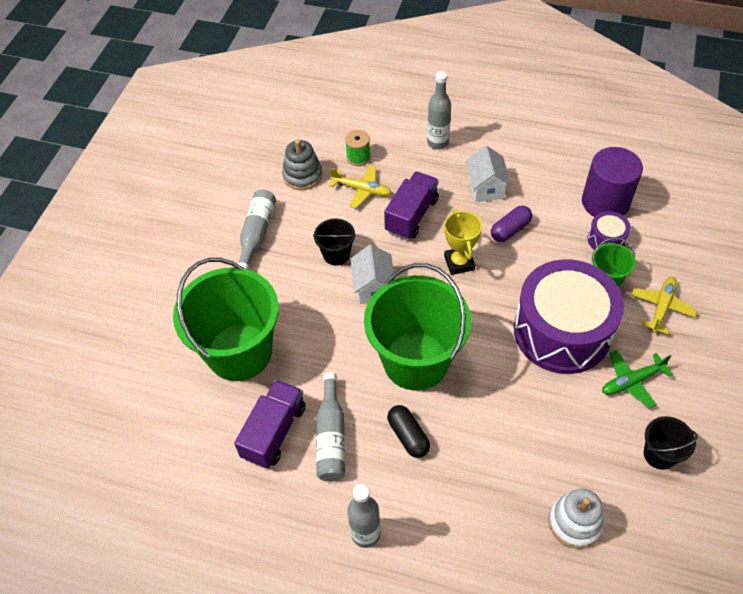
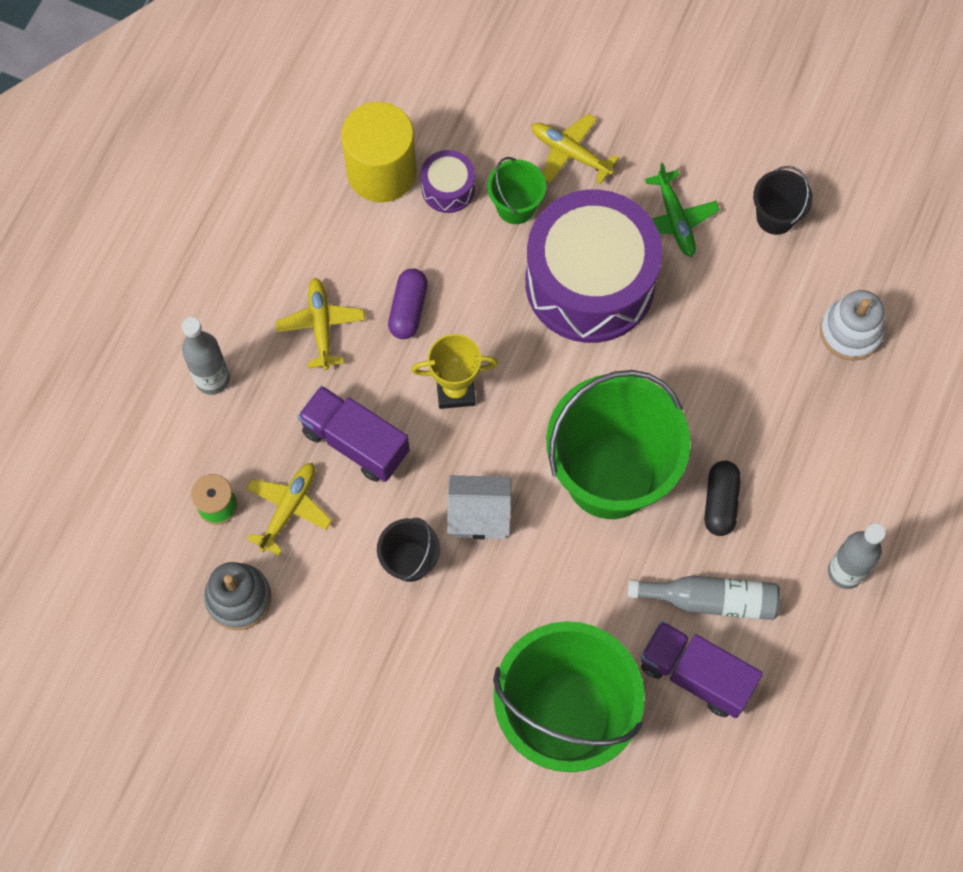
camera: 85 degrees left, 15 degrees up
grey bottle [238,190,276,270] -> none
black capsule [387,405,430,458] -> black capsule turned 60 degrees counterclockwise [704,461,741,536]
white house [466,146,511,202] -> yellow plane [275,278,365,370]
purple capsule [491,206,532,242] -> purple capsule turned 45 degrees clockwise [388,269,428,339]
purple cylinder [582,147,643,217] -> yellow cylinder [341,102,417,203]

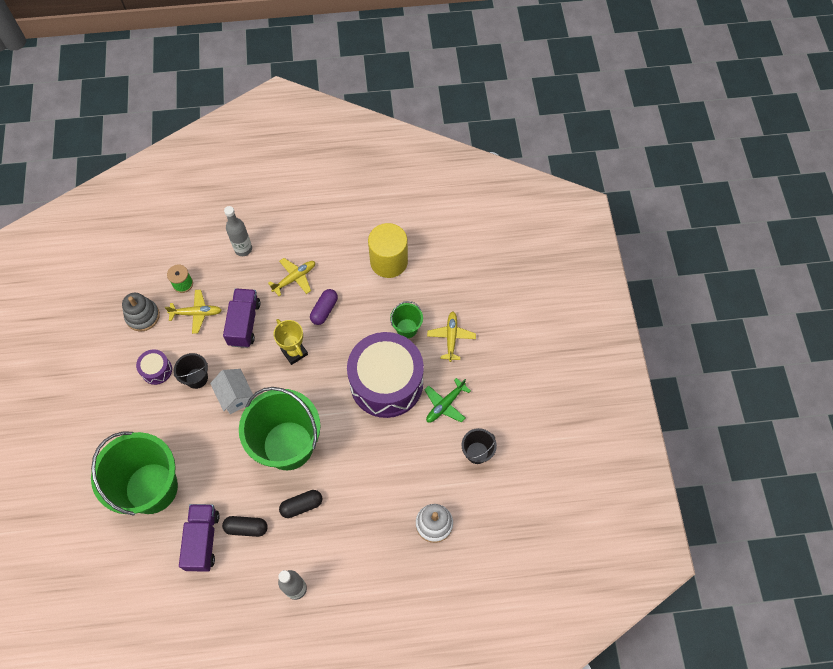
camera: 60 degrees right, 5 degrees down
purple capsule [388,269,428,339] -> purple capsule turned 45 degrees counterclockwise [310,289,338,325]
purple drum [421,150,475,213] -> purple drum moved to [136,349,172,385]
grey bottle [628,576,780,620] -> black capsule [222,516,268,537]

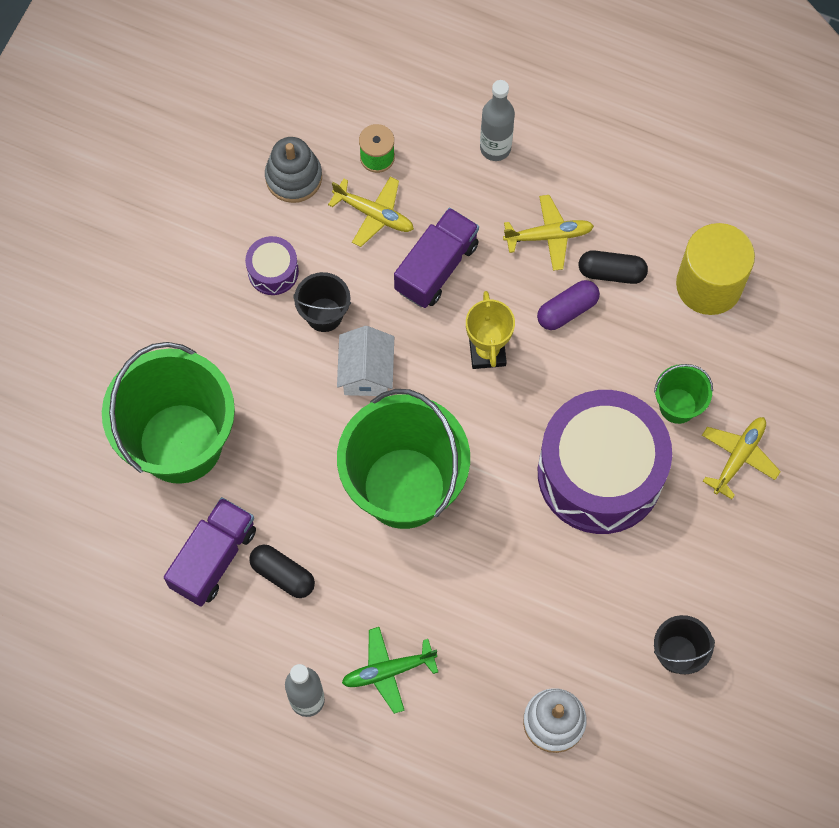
camera: 30 degrees right, 5 degrees up
black capsule [279,490,323,518] -> black capsule moved to [579,250,648,284]
green plane [424,378,471,423] -> green plane moved to [342,627,438,714]

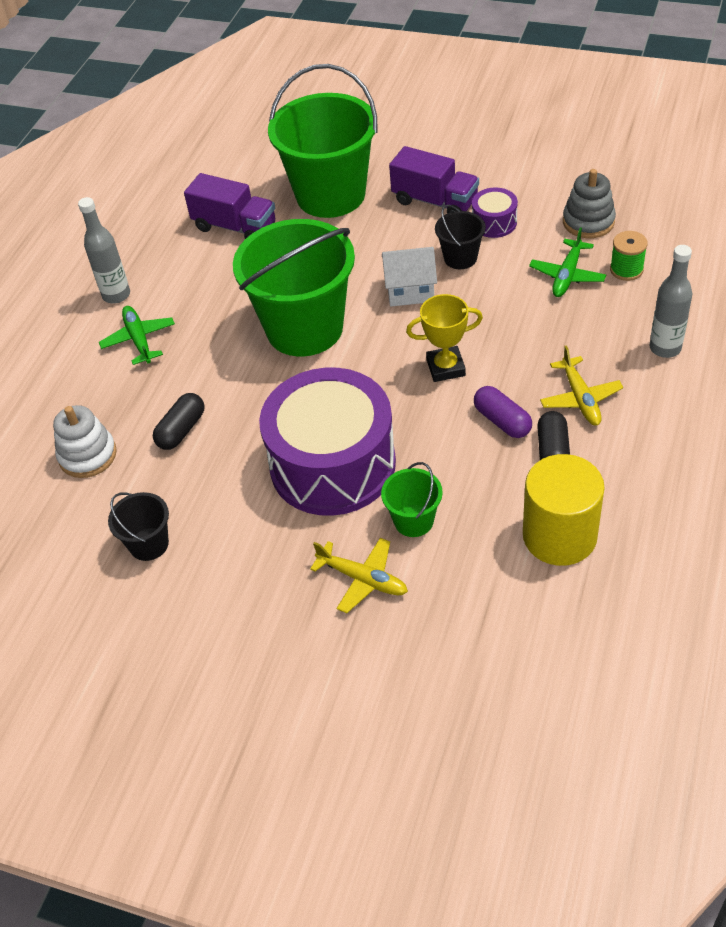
camera: 90 degrees right, 20 degrees down
black capsule [249,545,315,598] -> black capsule moved to [153,393,205,450]
yellow plane [328,177,414,247] -> green plane [529,227,606,297]
purple truck [394,208,479,308] -> purple truck moved to [389,146,479,214]

